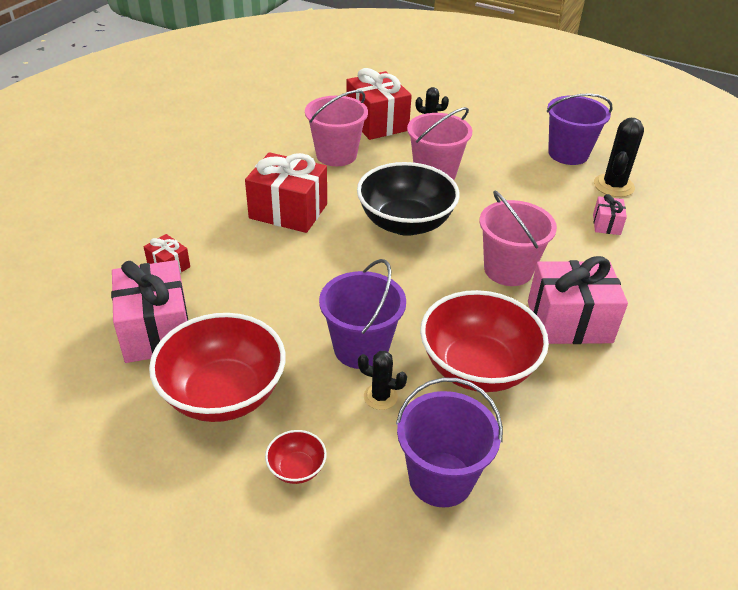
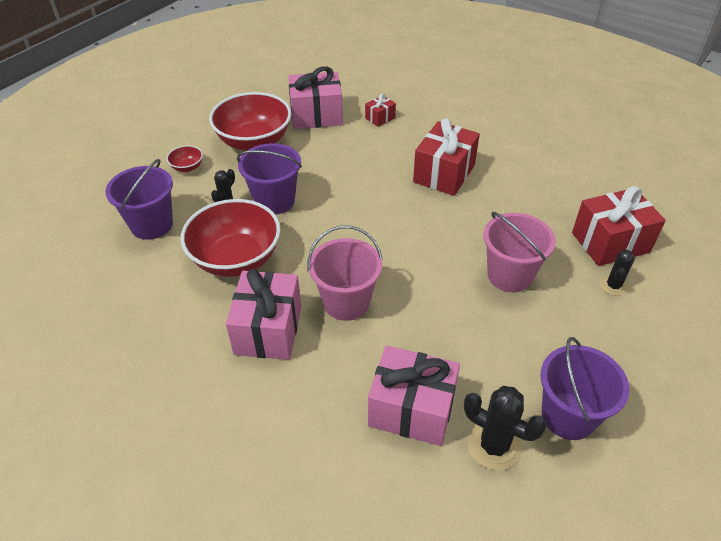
camera: 100 degrees right, 5 degrees up
pink bucket [305,90,368,166] -> none
black bowl [357,162,460,236] -> none
pink gift [593,194,627,235] -> pink gift [368,345,460,446], size x2.07

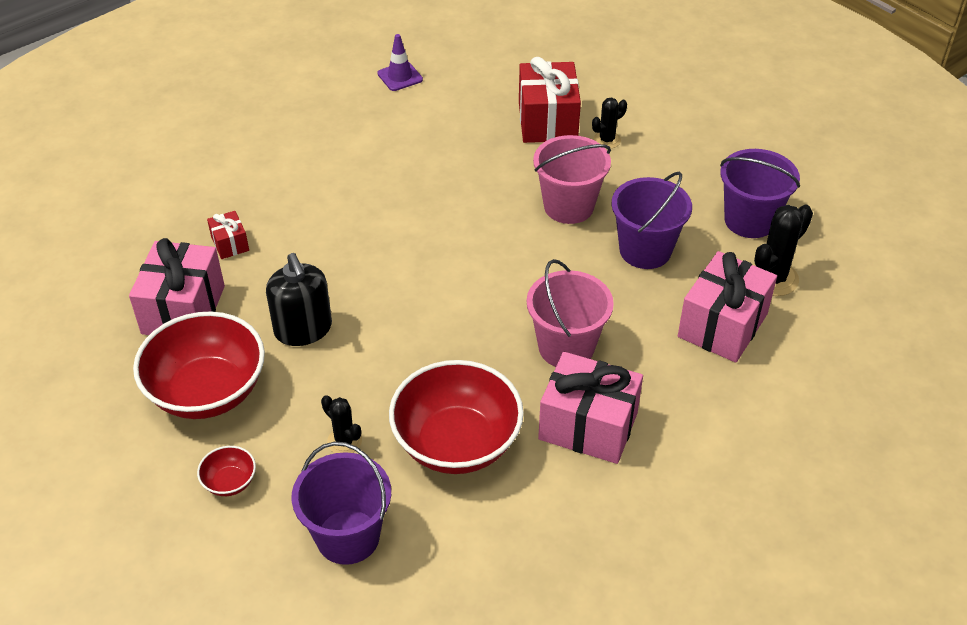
camera: 75 degrees left, 0 degrees up
purple bucket [237,143,302,214] -> purple bucket moved to [611,172,692,269]
red gift [413,118,480,196] -> none
black cactus [600,250,635,296] -> black cactus turned 75 degrees counterclockwise [592,98,627,149]
none -> black soap dispenser [266,253,332,346]
none -> purple traffic cone [377,34,423,91]

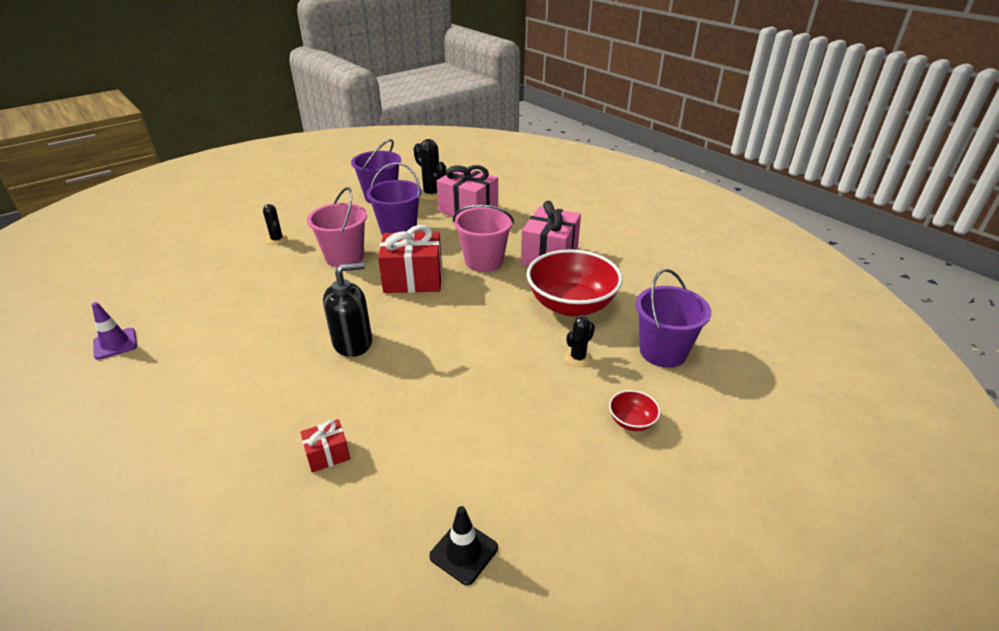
camera: 90 degrees left, 10 degrees down
pink gift [129,238,225,335] -> none
red bowl [133,311,265,419] -> none
black soap dispenser [266,253,332,346] -> black soap dispenser moved to [323,262,372,357]
red gift [519,57,581,143] -> red gift moved to [378,225,442,293]
none -> black traffic cone [429,506,498,585]

